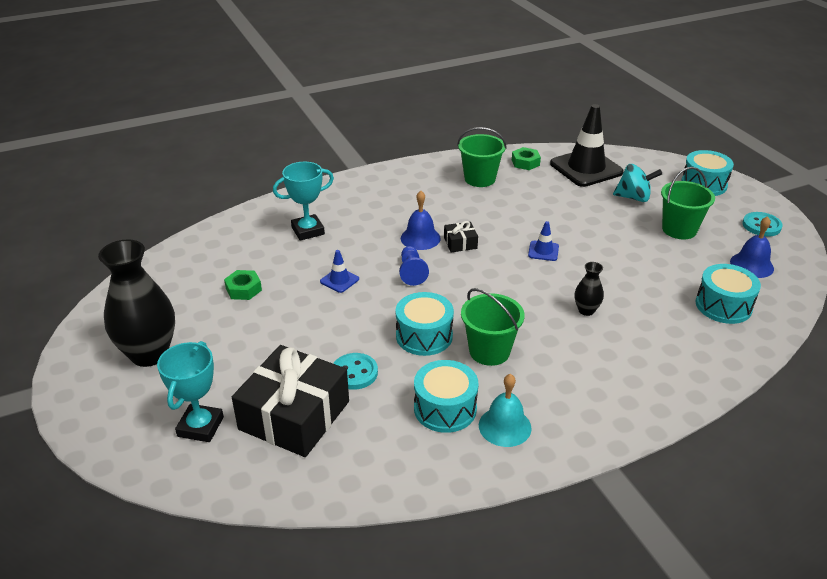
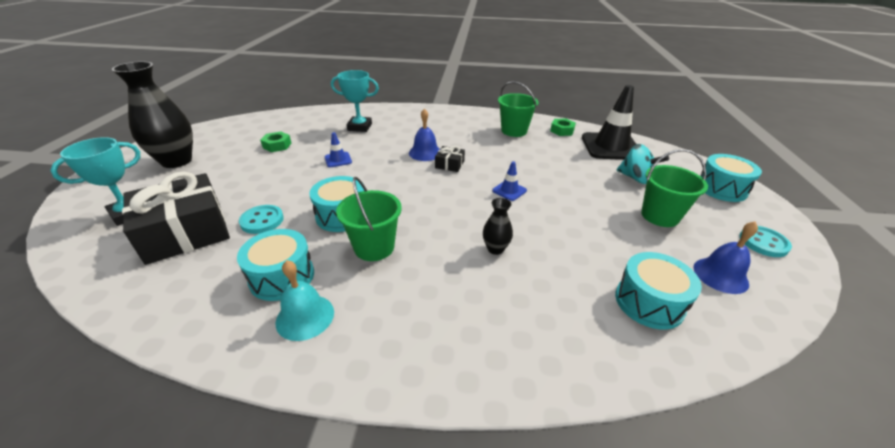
camera: 30 degrees right, 0 degrees up
blue pawn [399,246,429,286] -> none

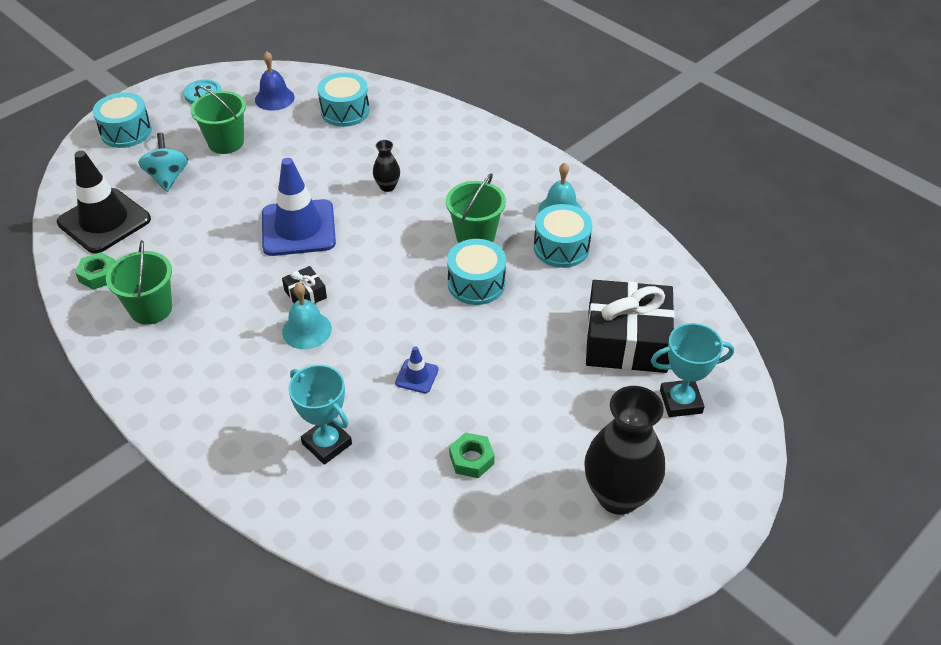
camera: 140 degrees left, 10 degrees up
turquoise button [239,205,284,234] -> none
blue bell [409,108,440,161] -> turquoise bell [282,283,332,349]
blue traffic cone [492,162,527,201] -> blue traffic cone [262,158,336,256], size x2.26

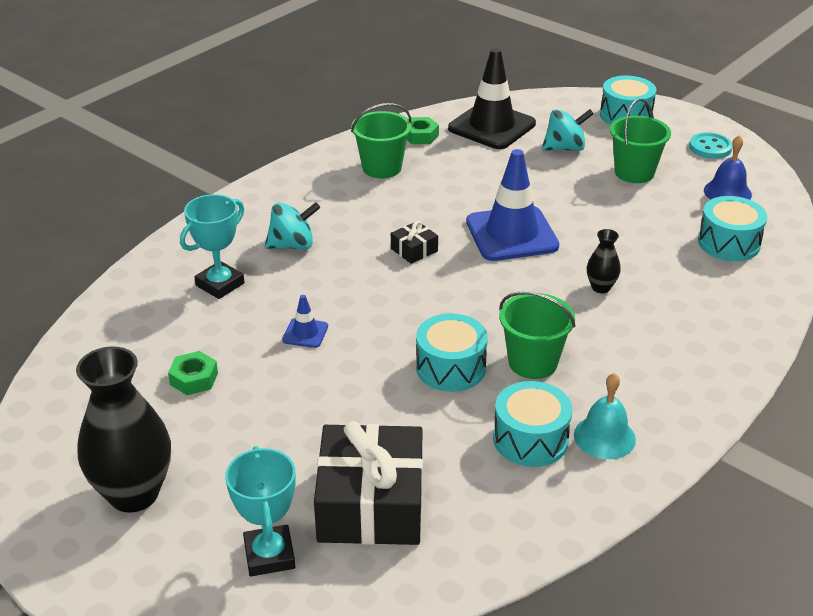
camera: 85 degrees right, 10 degrees down
turquoise bell [282,283,332,349] -> none
none -> turquoise spinning top [265,202,321,249]

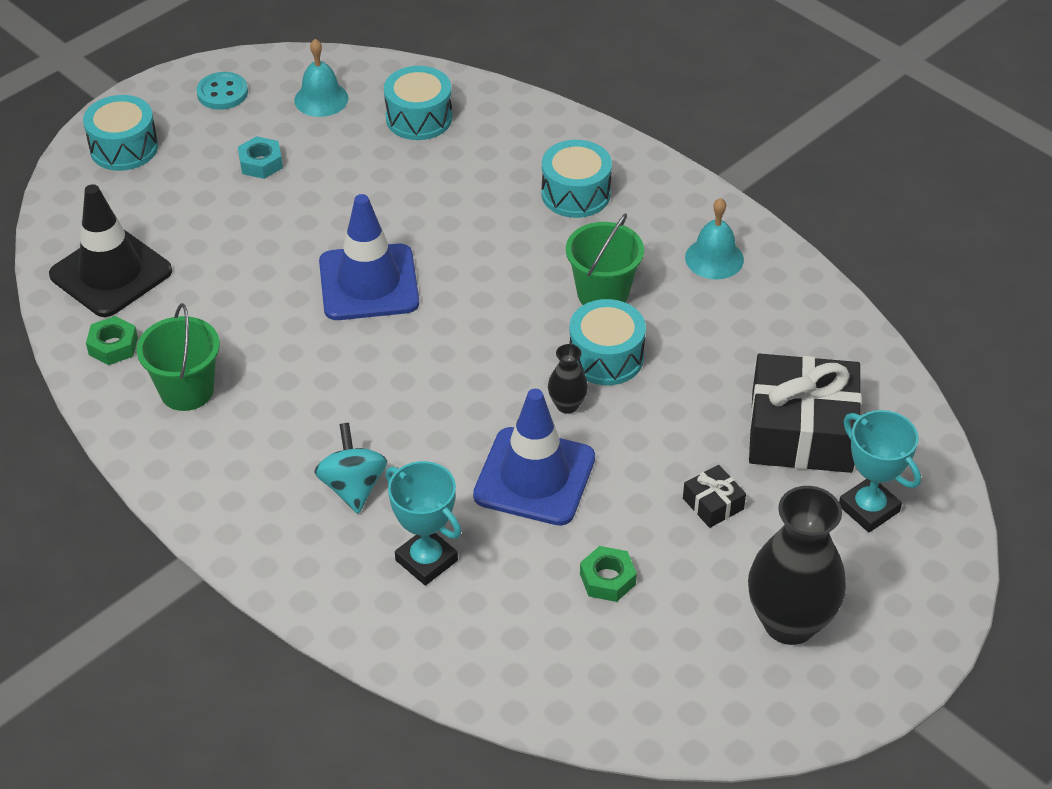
camera: 85 degrees left, 10 degrees up
turquoise trophy [225,446,296,576] -> turquoise trophy turned 60 degrees clockwise [839,410,921,532]
blue traffic cone [282,295,328,348] -> blue traffic cone [473,389,595,526], size x2.26
black gift [391,221,438,264] -> black gift moved to [683,465,746,528]
turquoise drum [493,381,572,467] -> turquoise drum moved to [541,140,612,218]
turquoise spinning top [542,109,594,151] -> none
black vase [587,229,621,293] -> black vase moved to [548,344,588,414]
green bucket [610,98,671,183] -> turquoise nut [238,136,283,179]
blue bell [704,135,752,200] -> turquoise bell [294,39,348,117]

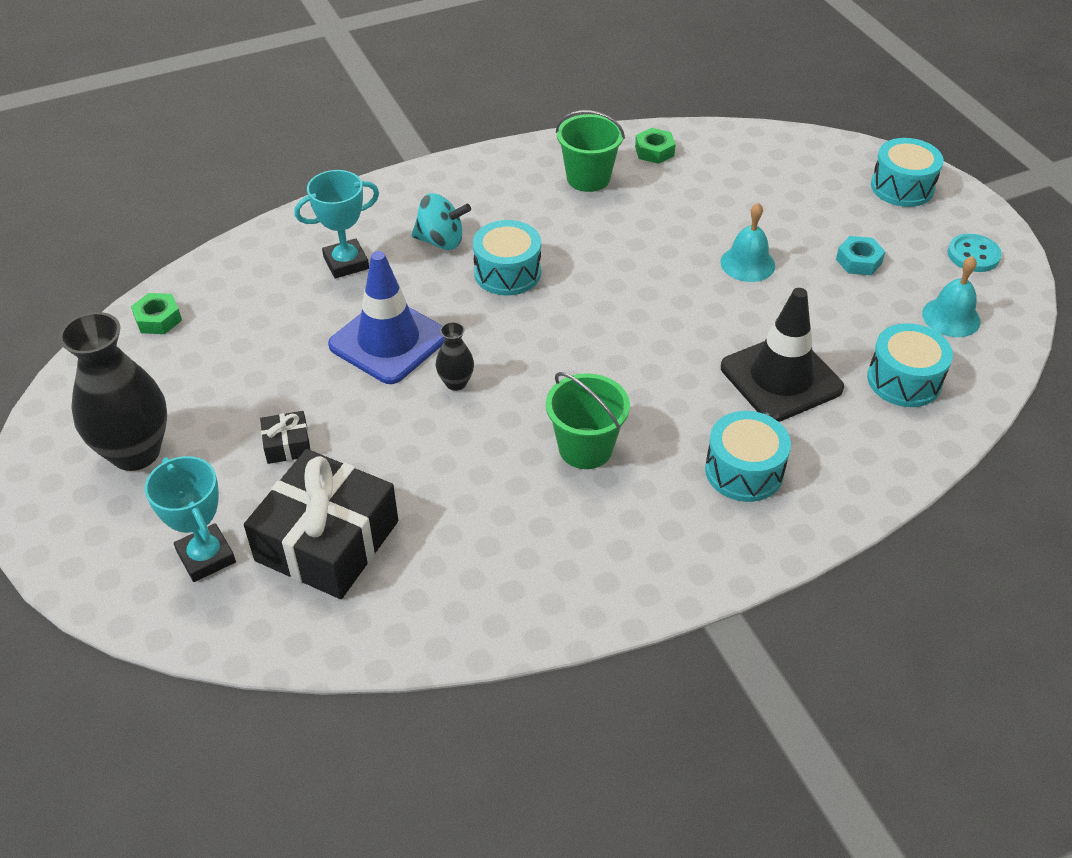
camera: 110 degrees right, 0 degrees up
black traffic cone [49,184,172,317] -> black traffic cone moved to [721,288,844,422]
blue traffic cone [319,194,419,320] -> none
turquoise drum [569,299,646,385] -> turquoise drum moved to [473,220,541,296]
green nut [580,546,637,602] -> green nut moved to [131,293,182,334]
turquoise bell [685,198,744,279] -> turquoise bell moved to [720,203,775,282]
turquoise trophy [839,410,921,532] -> turquoise trophy turned 75 degrees clockwise [145,456,236,582]

